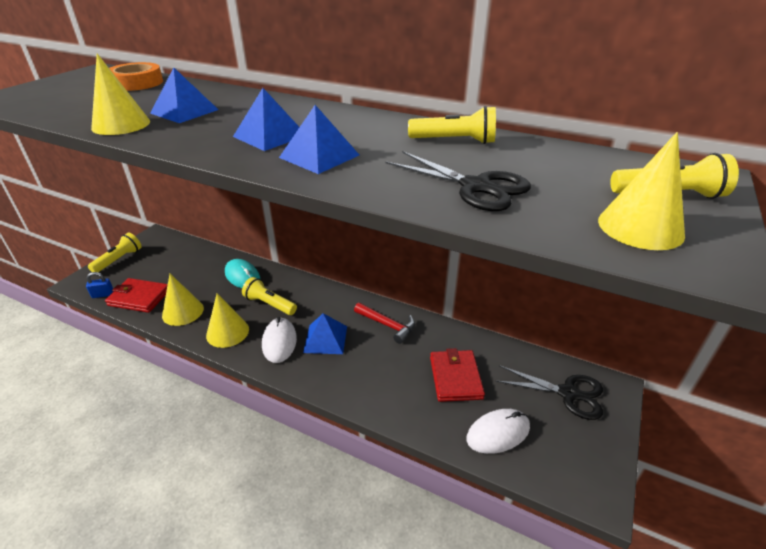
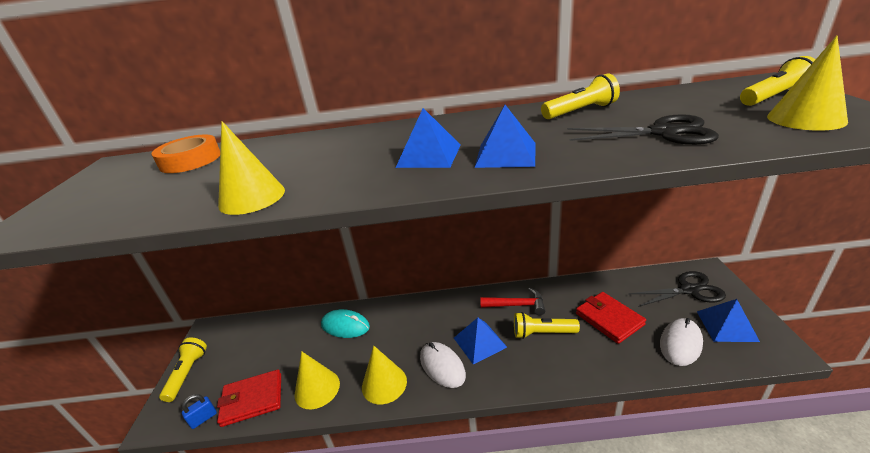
camera: 25 degrees left, 5 degrees down
blue pyramid [150,67,219,123] -> blue pyramid moved to [697,299,760,342]
yellow flashlight [242,277,297,315] -> yellow flashlight moved to [514,312,580,339]

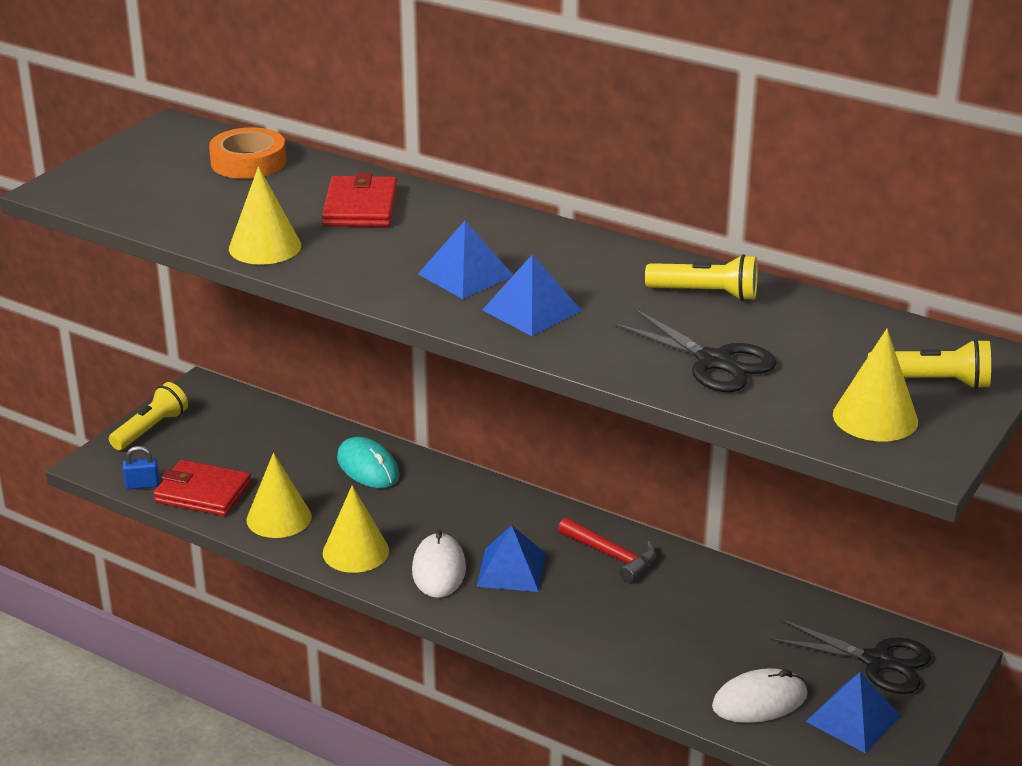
camera: 30 degrees right, 0 degrees up
yellow flashlight [514,312,580,339] -> none
red wallet [576,292,646,344] -> red wallet moved to [322,173,397,227]

